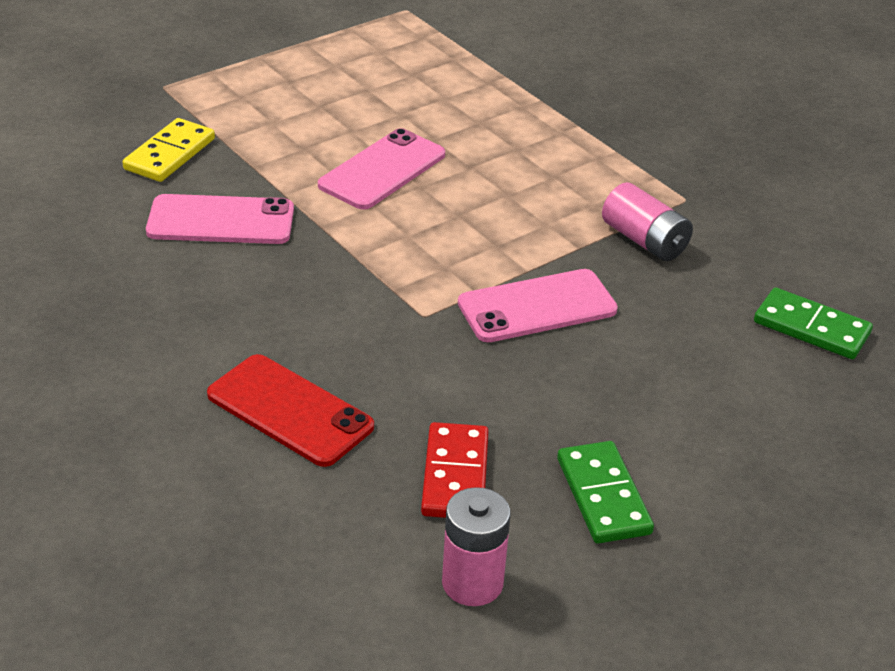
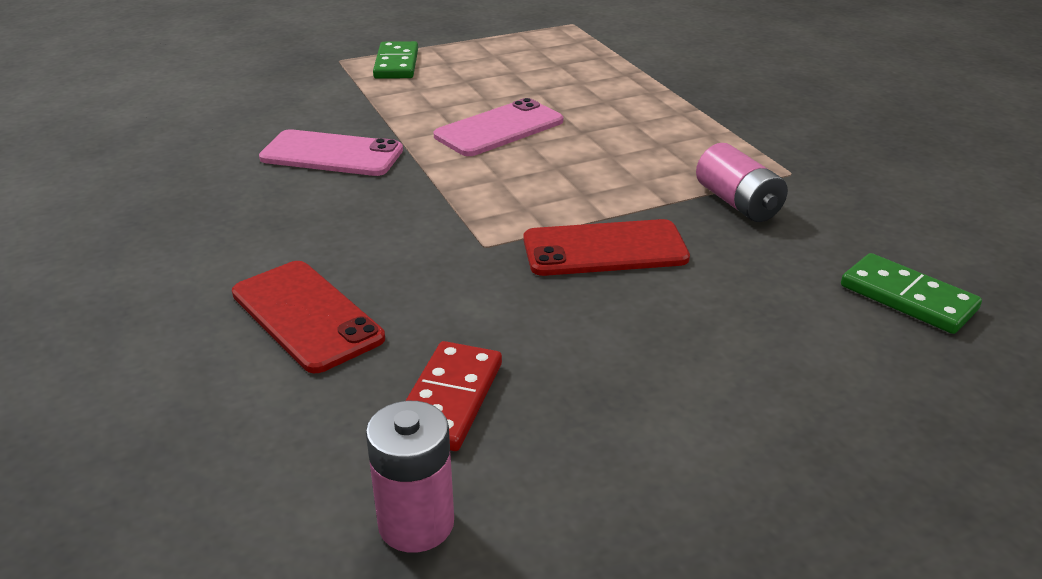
camera: 15 degrees right, 5 degrees down
yellow domino [123,118,215,182] -> none
pink phone [458,269,618,342] -> red phone [524,219,690,276]
green domino [557,441,654,544] -> green domino moved to [373,41,418,79]

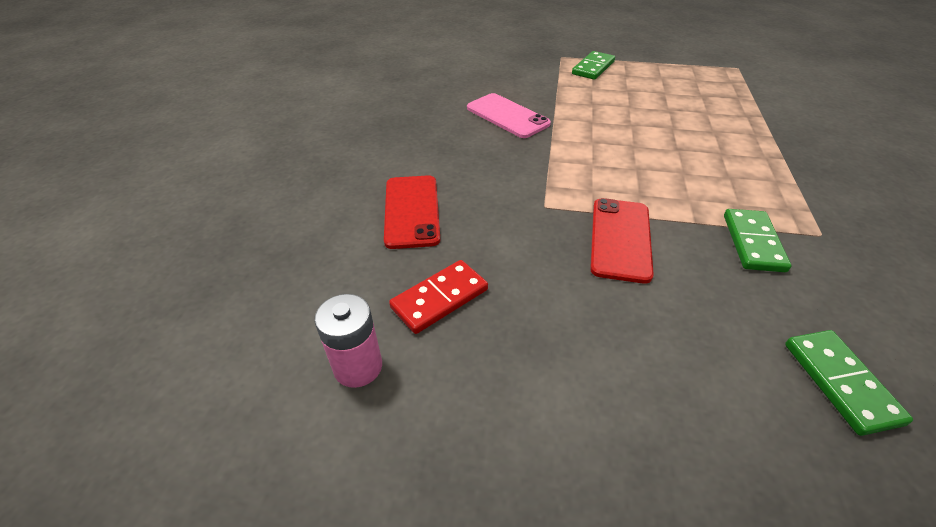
camera: 35 degrees right, 10 degrees up
pink phone [434,98,563,156] -> none
red phone [524,219,690,276] -> red phone turned 75 degrees clockwise [590,198,654,284]
pink battery [696,143,788,222] -> green domino [724,209,792,272]

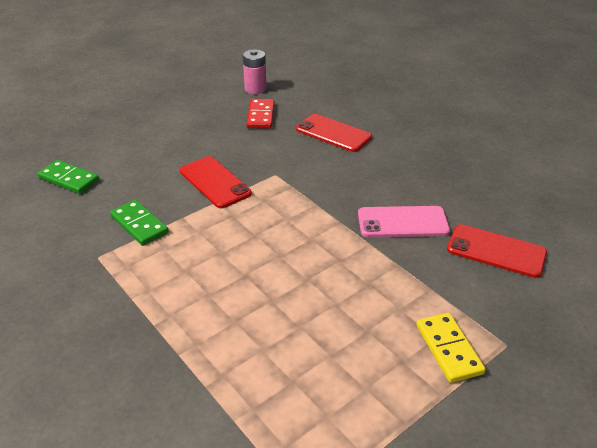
camera: 130 degrees right, 5 degrees down
green domino [572,51,615,80] -> yellow domino [416,313,486,383]
none -> red phone [447,224,547,278]

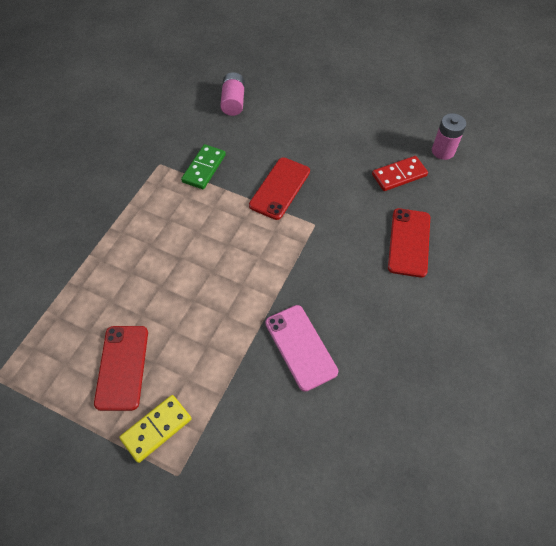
camera: 65 degrees right, 20 degrees up
green domino [38,160,99,194] -> pink battery [220,72,245,116]
red phone [447,224,547,278] -> red phone moved to [94,326,148,411]

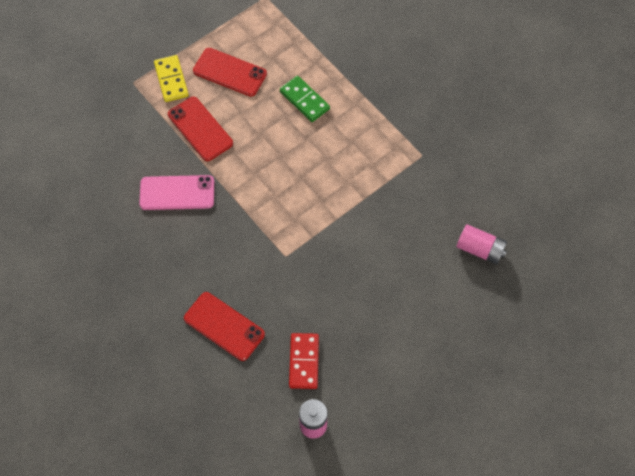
camera: 115 degrees right, 5 degrees up
green domino [181,144,226,189] -> green domino moved to [280,76,330,122]
red phone [249,157,310,220] -> red phone moved to [168,97,233,161]

